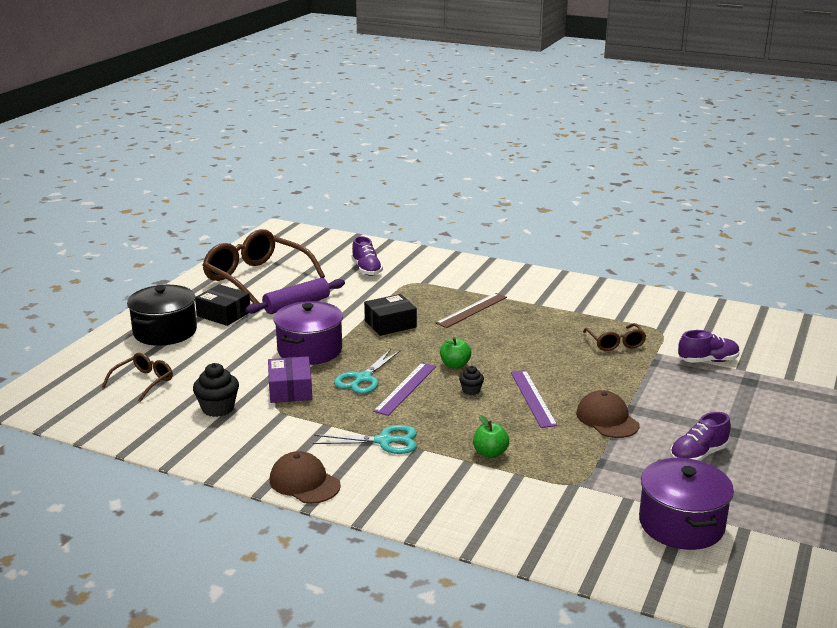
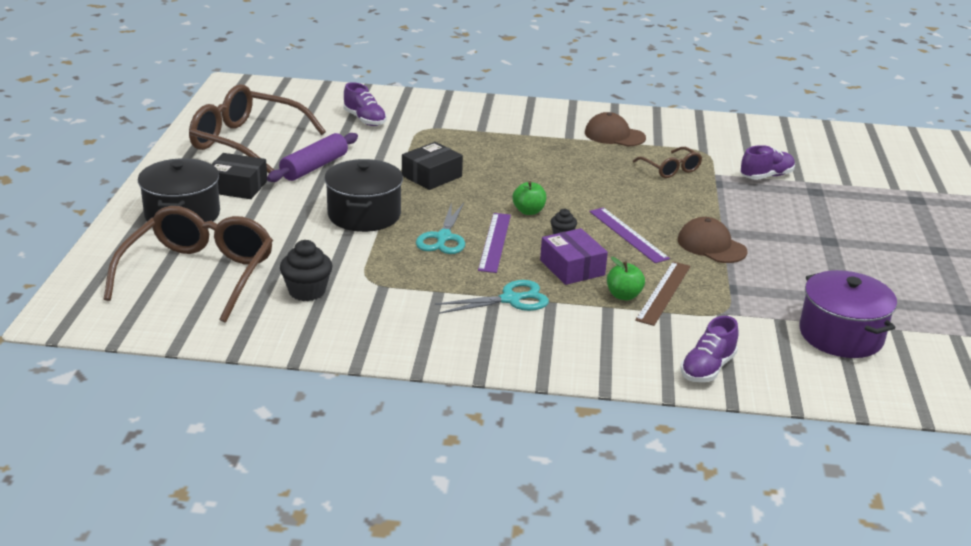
camera: 20 degrees left, 5 degrees up
brown glasses [102,353,173,402] -> brown glasses [104,206,273,323], size x2.05
purple box [268,356,312,403] -> purple box moved to [540,228,608,285]
brown cap [270,451,341,504] -> brown cap moved to [585,112,646,146]
purple pot [274,301,343,365] -> black pot [324,159,403,232]
brown ruler [436,293,507,328] -> brown ruler moved to [635,262,691,326]
purple shoe [670,412,731,461] -> purple shoe moved to [681,316,739,382]

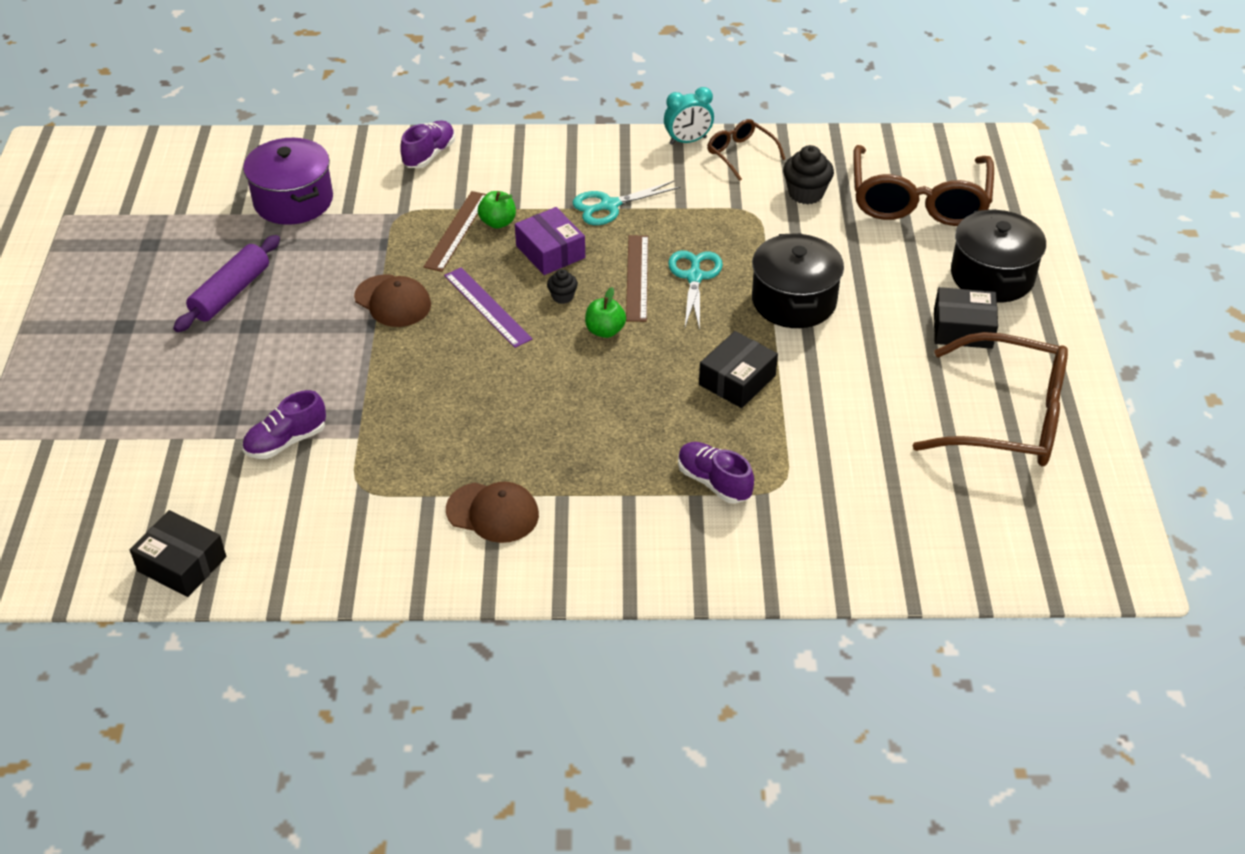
camera: 175 degrees right, 15 degrees up
purple rolling pin [267,133,358,182] -> purple rolling pin moved to [173,235,280,332]
purple shoe [343,82,387,126] -> purple shoe moved to [678,442,754,504]
purple ruler [478,213,511,273] -> brown ruler [626,235,648,322]
brown glasses [633,147,702,178] -> brown glasses moved to [707,119,785,181]
none -> black box [130,510,226,597]
none -> turquoise clock [664,87,714,145]

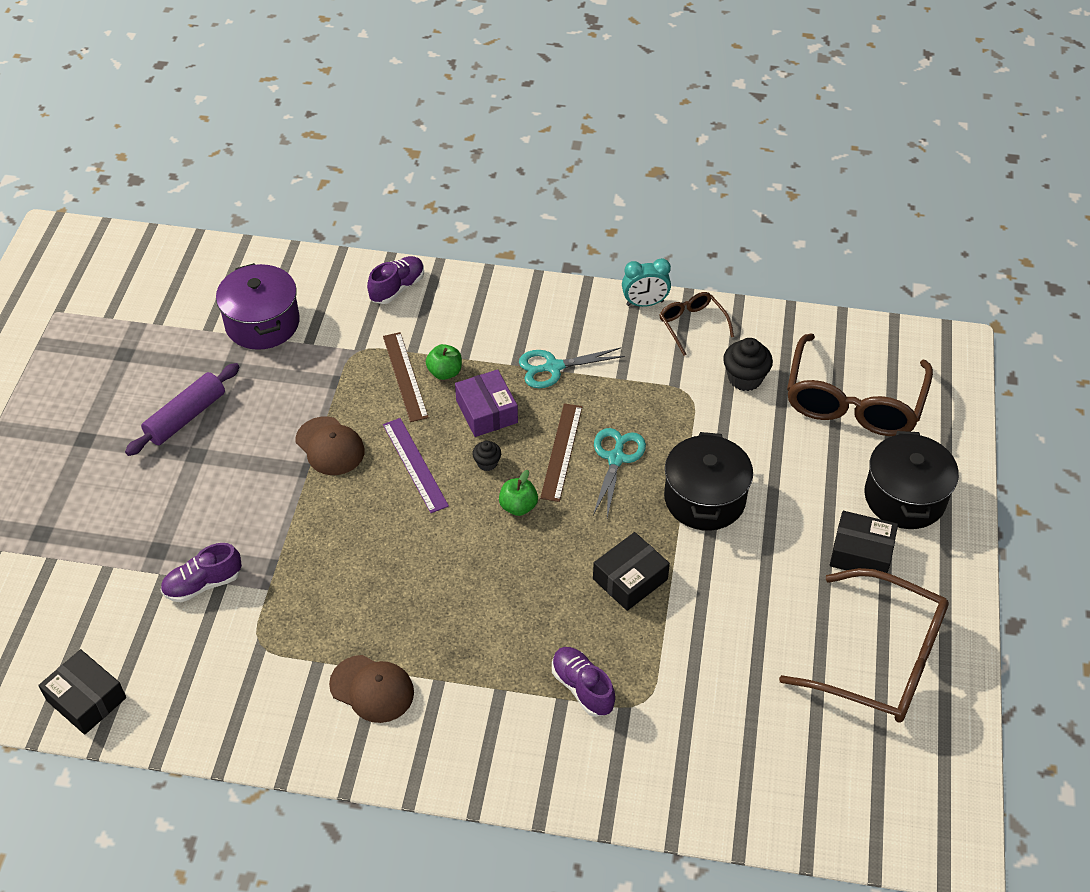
camera: 10 degrees right, 5 degrees up
brown ruler [424,191,486,272] -> brown ruler turned 45 degrees counterclockwise [383,332,429,422]

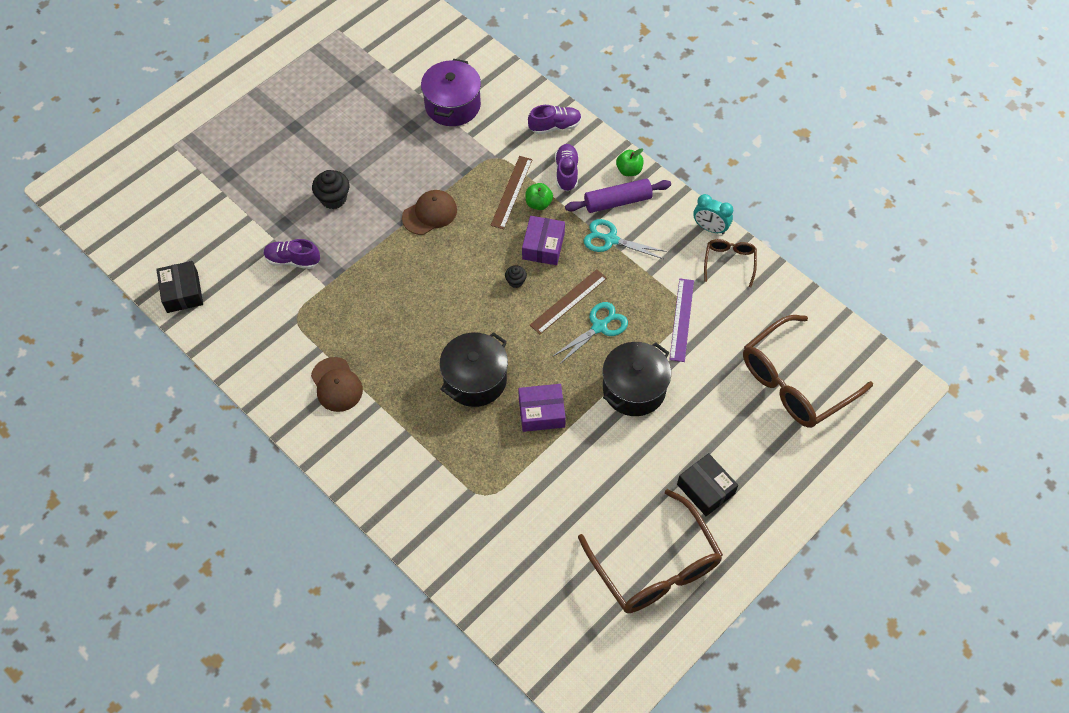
camera: 35 degrees right, 10 degrees up
purple rolling pin [125,363,240,456] -> purple rolling pin moved to [565,179,671,213]
brown cap [295,416,365,475] -> brown cap turned 120 degrees counterclockwise [402,190,457,235]
purple ruler [383,418,449,513] -> purple ruler moved to [669,278,694,362]
green apple [499,470,538,516] -> green apple moved to [616,148,644,176]
purple shoe [552,647,615,717] -> purple shoe moved to [555,144,579,192]
black box [593,532,670,611] -> purple box [519,384,566,432]
black cupcake [723,338,773,391] -> black cupcake moved to [312,170,350,209]
black pot [864,431,959,529] -> black pot moved to [440,332,508,407]

